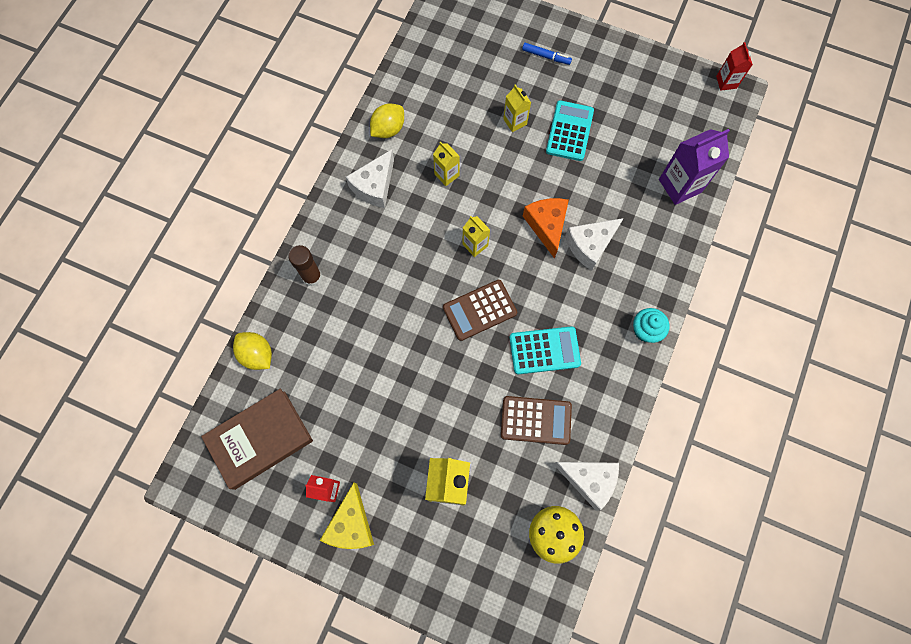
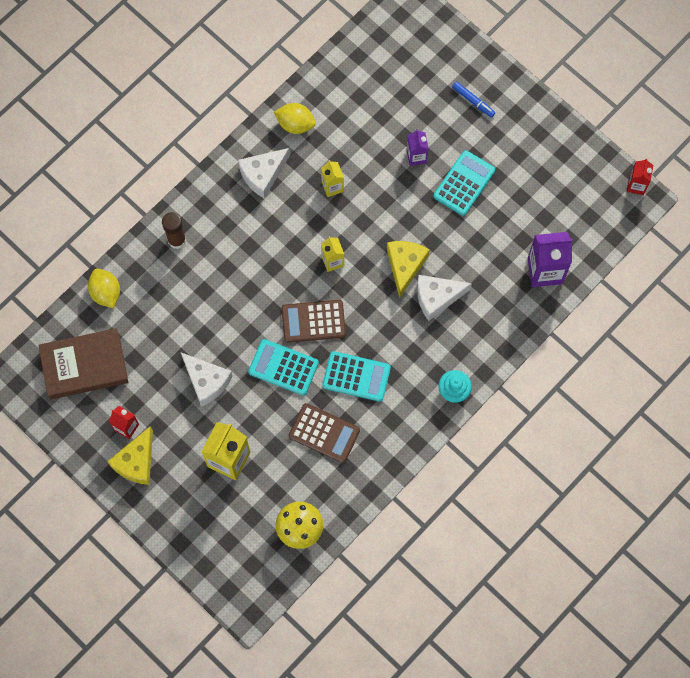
camera: 20 degrees right, 0 degrees up
yellow lemon [370,103,404,138] -> yellow lemon turned 45 degrees clockwise [274,103,316,134]
yellow carton [503,85,531,132] -> purple carton [407,129,429,166]
orange cheese [523,198,569,259] -> yellow cheese [387,241,430,298]
white cheese [553,462,619,511] -> white cheese moved to [180,352,233,407]
none -> turquoise calculator [248,339,319,395]

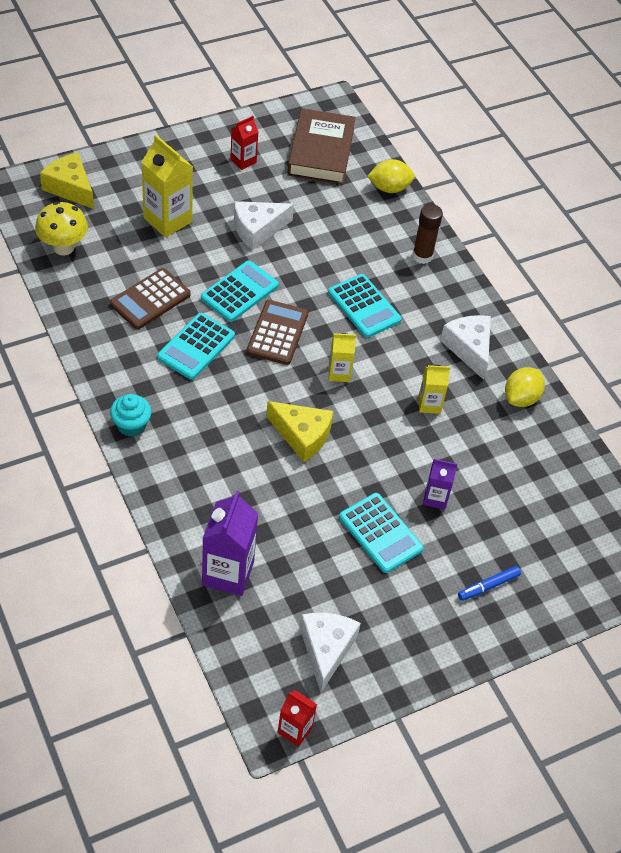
camera: 105 degrees right, 20 degrees down
yellow cheese [107,426,153,485] -> yellow cheese moved to [40,152,94,209]
white cheese [417,275,472,321] -> white cheese moved to [300,613,361,693]
none -> turquoise calculator [328,274,401,338]

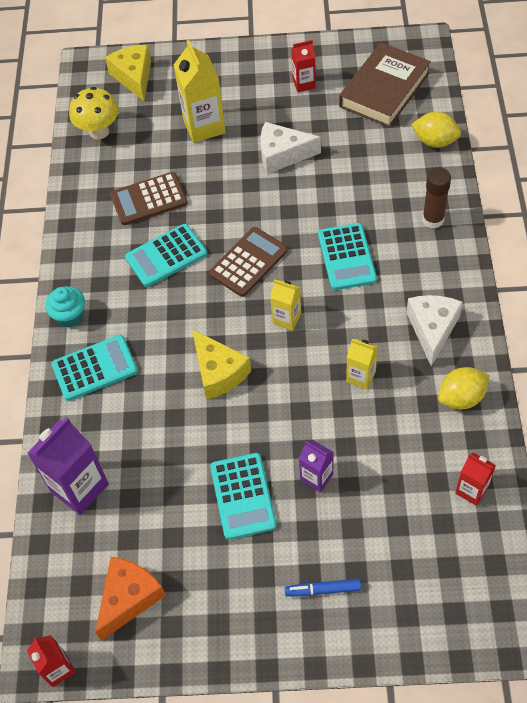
camera: 35 degrees right, 5 degrees up
turquoise calculator [201,261,279,322] -> turquoise calculator moved to [51,335,138,401]
white cheese [300,613,361,693] -> orange cheese [95,557,166,641]
none -> red carton [455,452,496,506]

